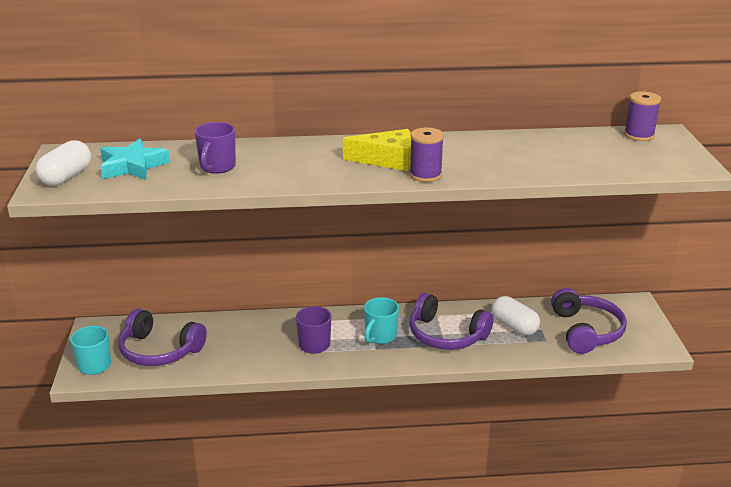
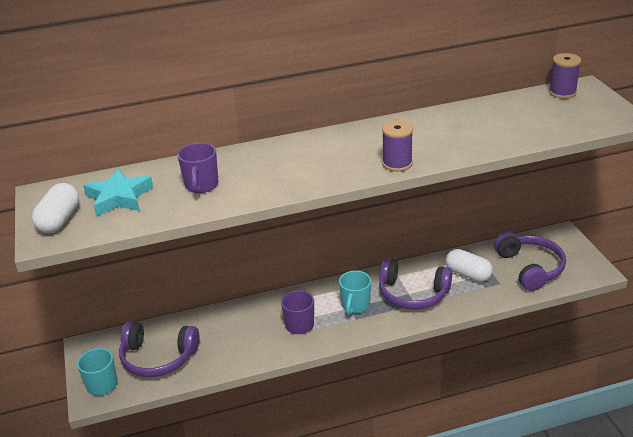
camera: 10 degrees left, 5 degrees up
yellow cheese [343,129,411,171] -> none

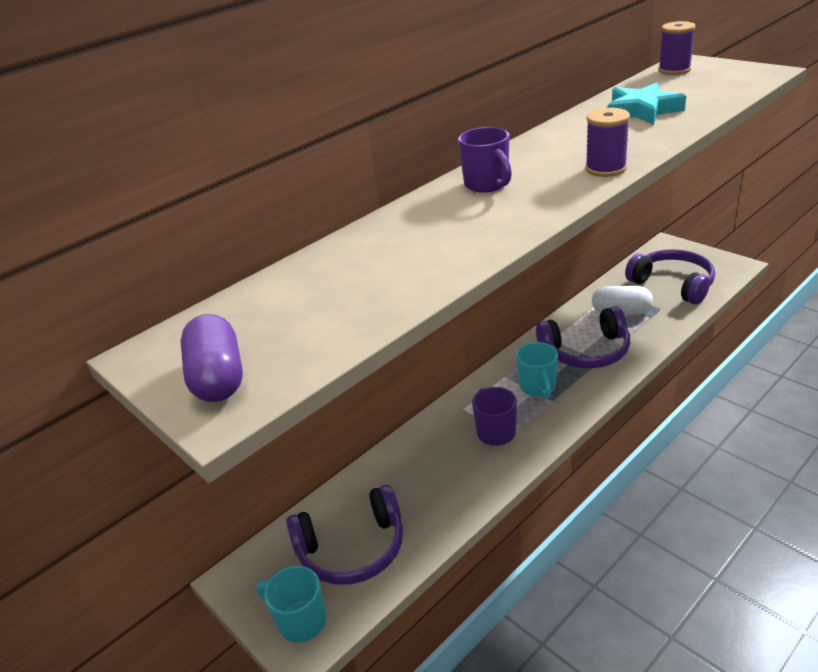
camera: 25 degrees left, 0 degrees up
white capsule [32,183,79,233] -> purple capsule [181,314,243,402]
turquoise star [83,168,153,217] -> turquoise star moved to [608,83,686,125]
purple mug [177,143,218,194] -> purple mug moved to [458,127,512,193]

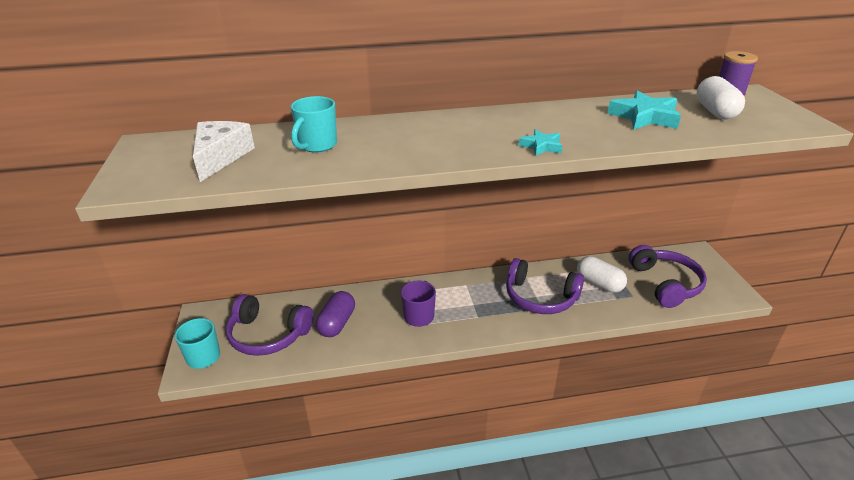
camera: 30 degrees right, 0 degrees up
purple capsule [181,314,243,402] -> purple capsule moved to [316,291,355,337]
purple mug [458,127,512,193] -> none
turquoise mug [516,342,558,398] -> turquoise mug moved to [291,96,337,152]
purple spool [585,108,630,177] -> turquoise star [519,129,563,156]
none -> white cheese [193,121,255,182]
none -> white capsule [697,76,745,120]

